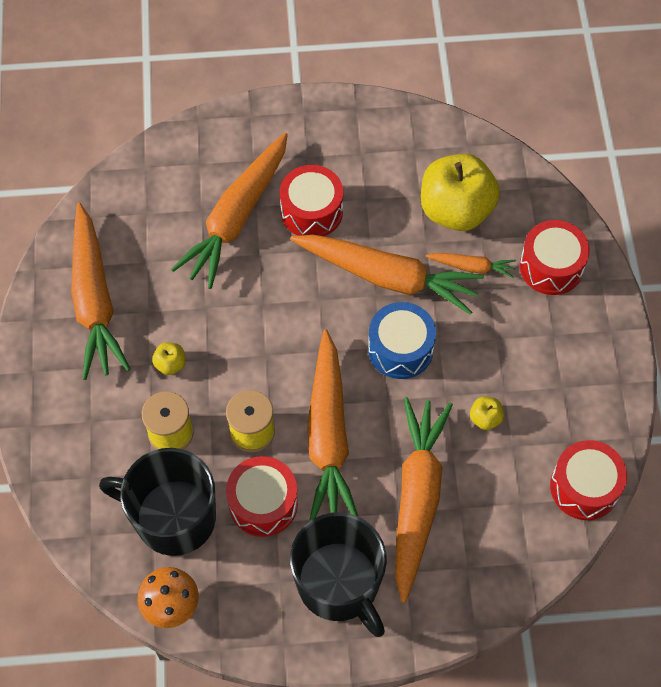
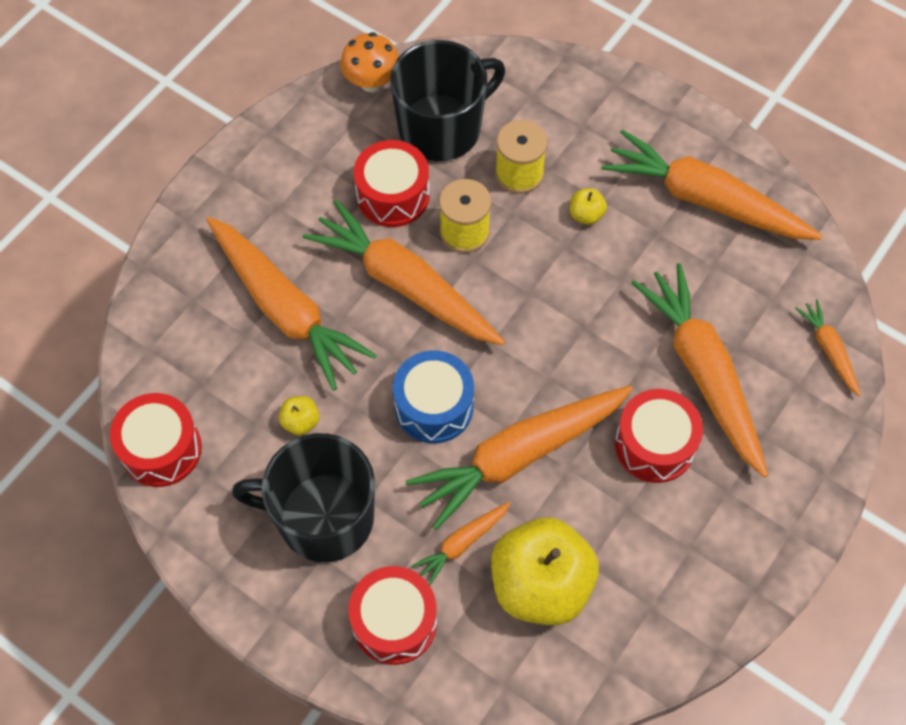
camera: 130 degrees right, 0 degrees up
black mug [290,512,387,637] -> black mug moved to [232,433,375,562]
none -> orange carrot [795,299,861,396]

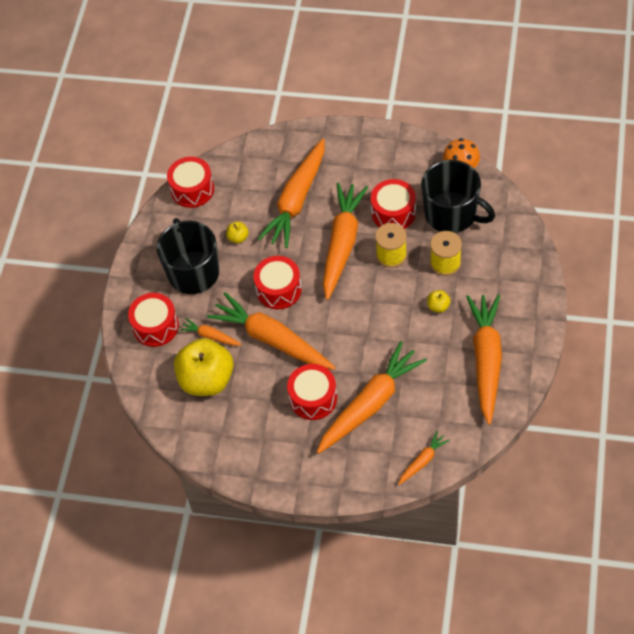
camera: 70 degrees right, 5 degrees down
blue drum [393,350,474,443] -> red drum [254,256,302,309]

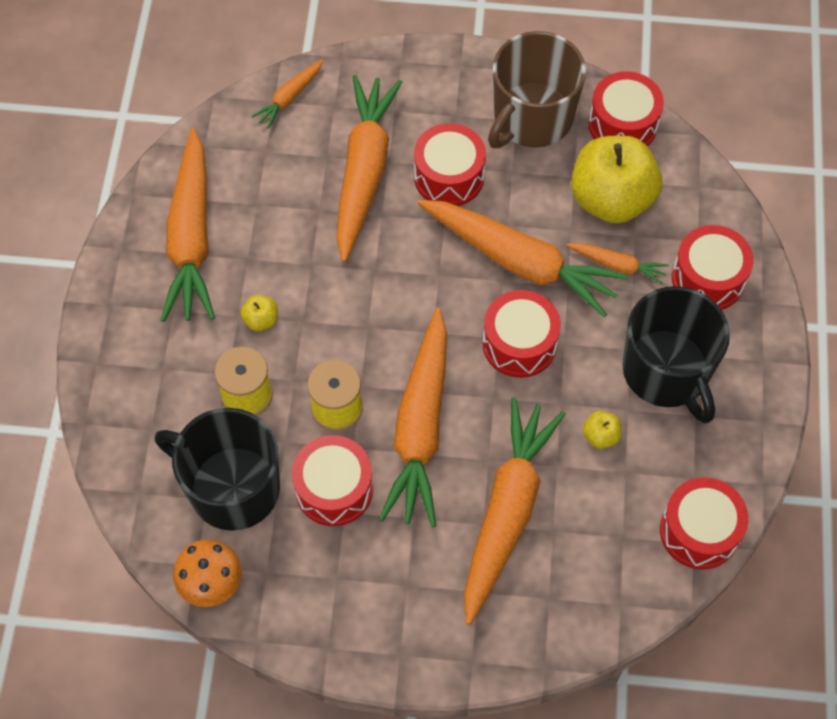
camera: 170 degrees right, 5 degrees up
orange carrot [317,341,427,454] -> orange carrot turned 150 degrees clockwise [336,75,402,262]
none -> brown mug [488,31,586,148]
none -> red drum [588,71,664,146]

